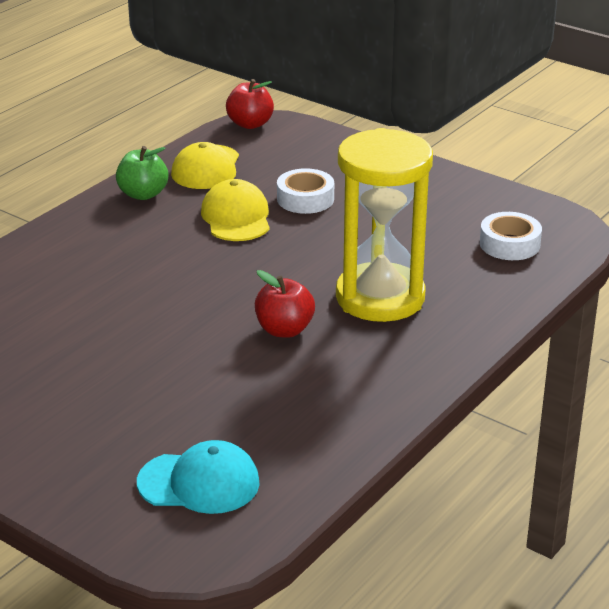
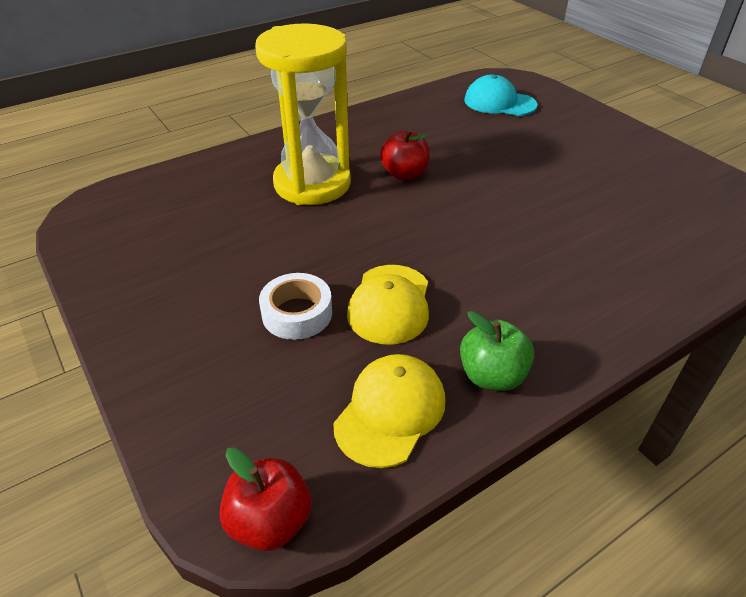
camera: 160 degrees left, 10 degrees up
white tape [480,212,542,260] -> none

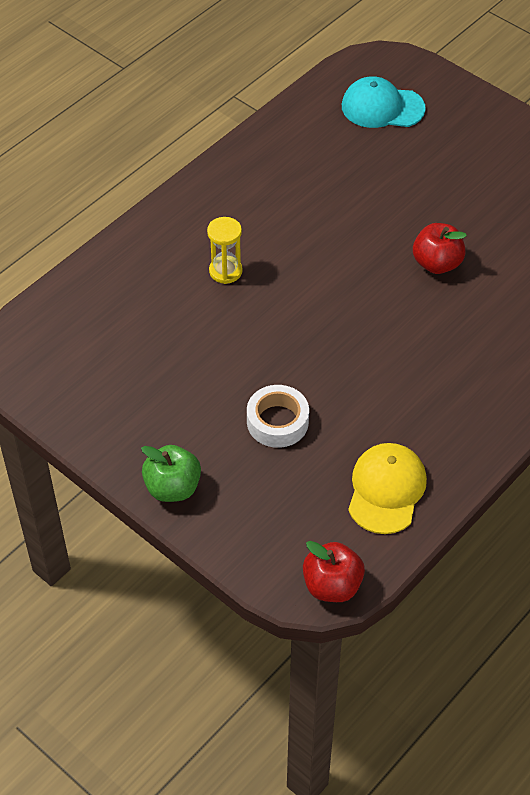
camera: 15 degrees left, 10 degrees up
yellow hourglass [255,23,351,205] -> yellow hourglass [207,217,243,284], size x0.42
yellow cap [347,265,429,345] -> none
red apple [380,129,430,180] -> red apple moved to [413,223,467,274]
green apple [460,311,534,391] -> green apple moved to [141,445,201,502]

